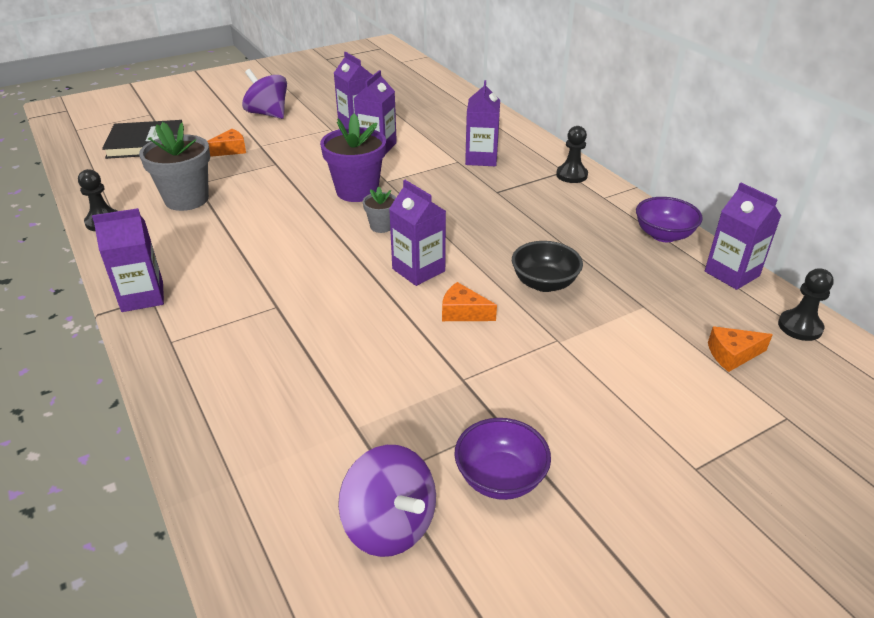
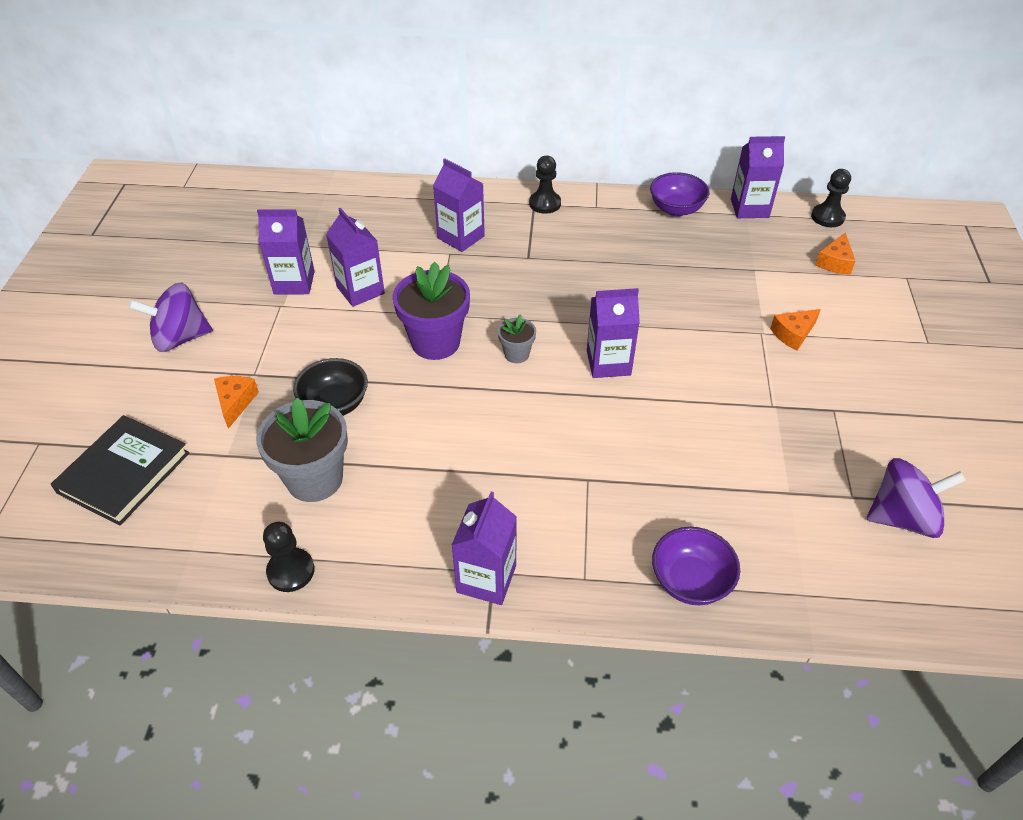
camera: 55 degrees left, 10 degrees up
orange cheese [442,282,497,321] -> orange cheese moved to [770,309,821,350]
purple bowl [454,418,551,500] -> purple bowl moved to [652,527,740,605]
black bowl [512,241,583,292] -> black bowl moved to [293,358,368,416]

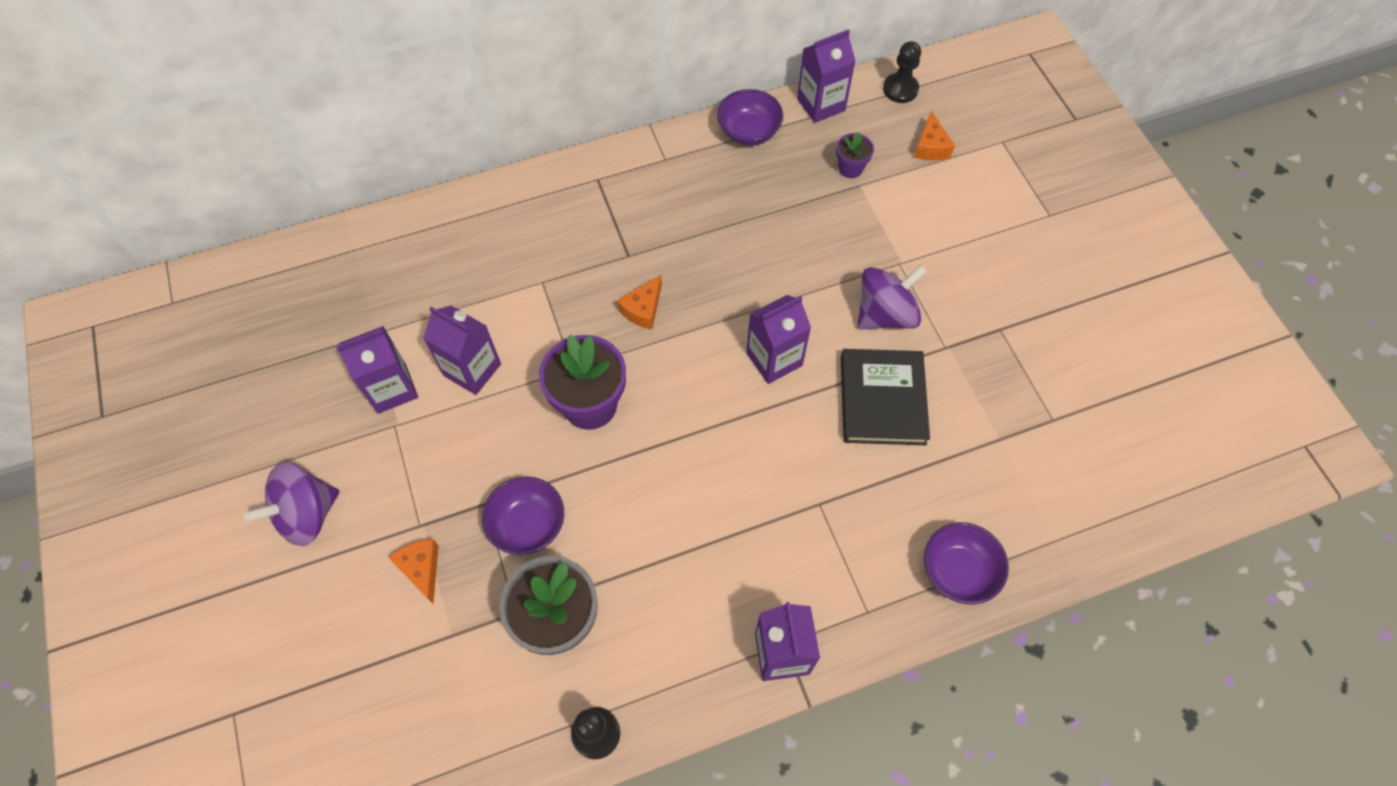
camera: 25 degrees left, 15 degrees up
black book [51,415,190,526] -> black book moved to [841,349,930,445]
black bowl [293,358,368,416] -> purple bowl [482,476,564,555]
purple carton [433,158,485,252] -> none
grey flower pot [498,314,536,363] -> none
black pawn [529,156,561,214] -> none
orange cheese [770,309,821,350] -> orange cheese moved to [617,275,662,329]
purple spinning top [867,458,966,538] -> purple spinning top moved to [858,265,927,330]
none -> purple flower pot [836,132,874,178]

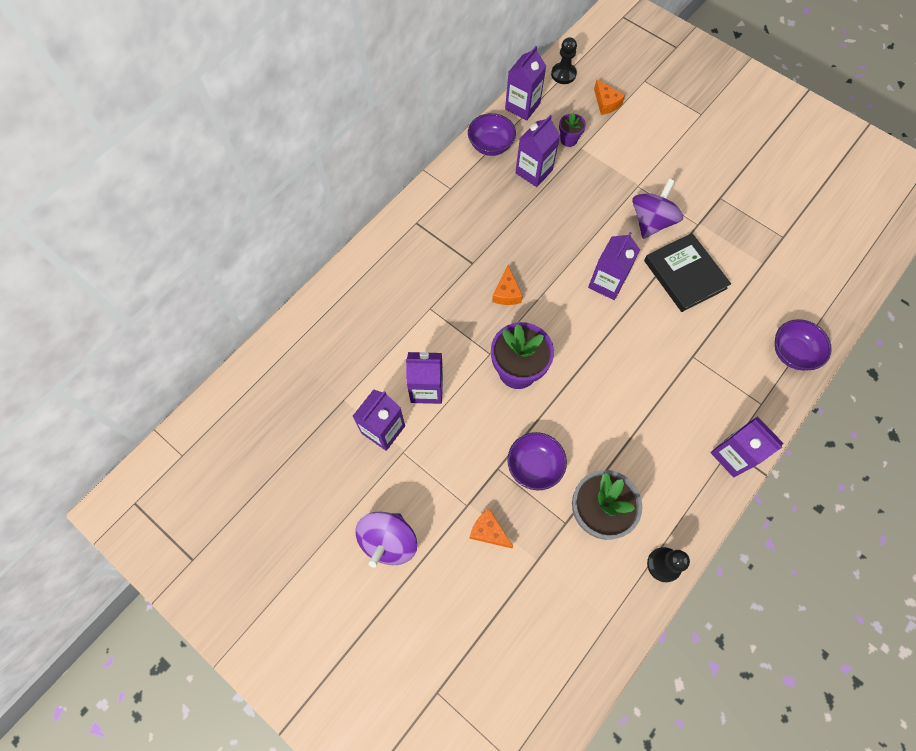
camera: 30 degrees left, 5 degrees up
none -> purple carton [515,115,560,187]

